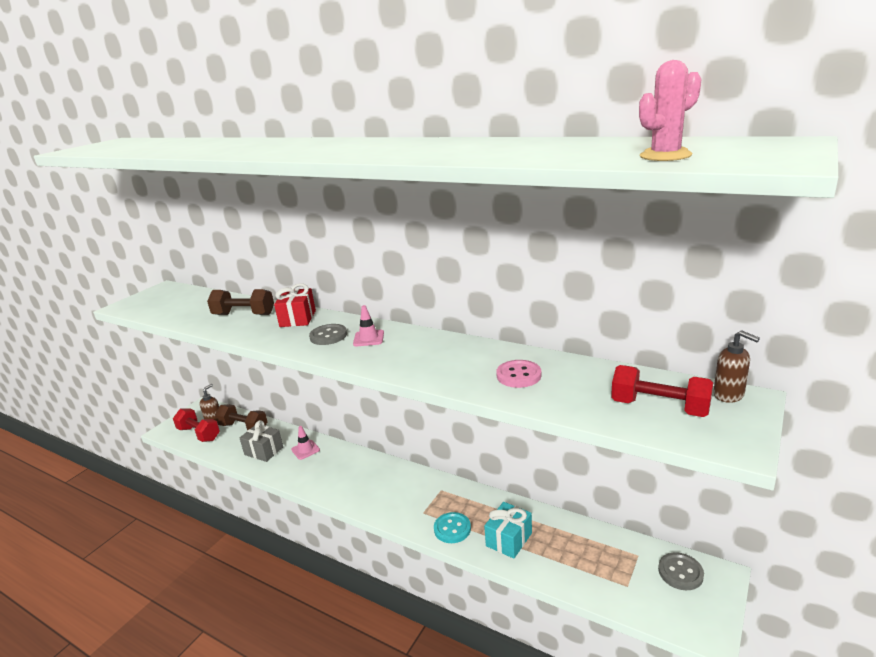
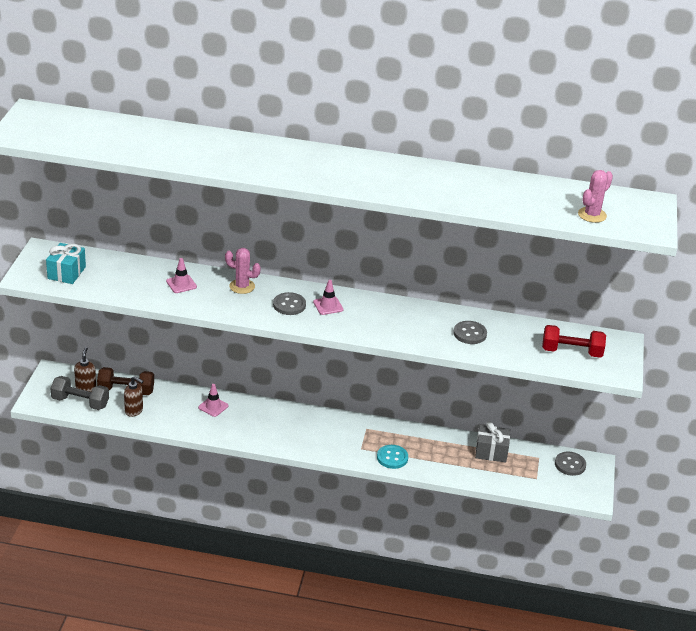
camera: 25 degrees left, 10 degrees up
red dumbbell [173,408,220,442] -> grey dumbbell [50,376,109,410]
brown dumbbell [207,289,274,315] -> pink traffic cone [166,258,197,293]
grey gift [240,420,283,462] -> grey gift moved to [475,421,510,462]
red gift [274,283,316,327] -> pink cactus [225,248,261,294]
turquoise gift [484,502,532,559] -> turquoise gift moved to [46,243,86,284]
pink button [496,360,541,388] -> grey button [453,321,487,344]
brown soap dispenser [713,330,760,403] -> brown soap dispenser moved to [124,376,144,417]

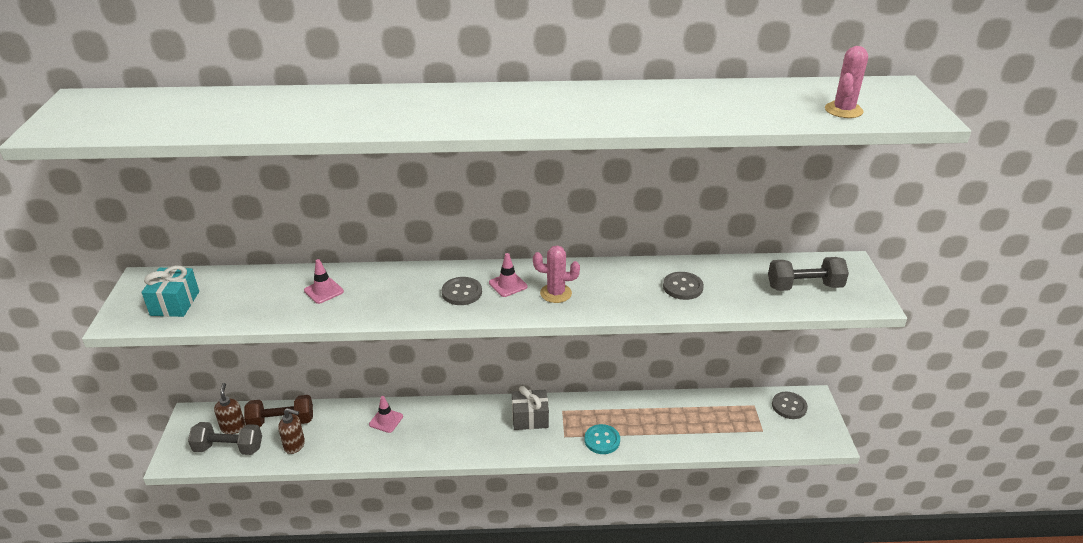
camera: 10 degrees left, 0 degrees up
pink cactus [225,248,261,294] -> pink cactus moved to [533,245,580,303]
grey gift [475,421,510,462] -> grey gift moved to [512,386,549,430]
red dumbbell [542,325,606,358] -> grey dumbbell [768,257,849,291]

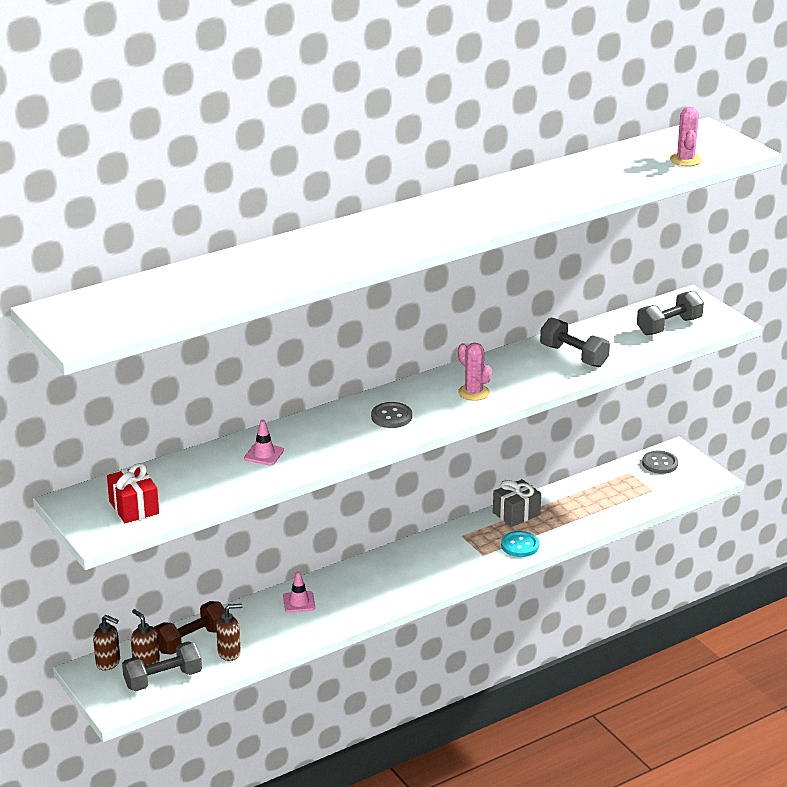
camera: 30 degrees left, 5 degrees down
turquoise gift [141,266,199,317] -> red gift [107,463,159,523]
pink traffic cone [489,253,527,297] -> none
grey gift [512,386,549,430] -> grey gift moved to [493,479,541,527]
pink cactus [533,245,580,303] -> pink cactus turned 75 degrees clockwise [458,343,492,401]
grey button [663,272,704,300] -> grey dumbbell [540,317,610,367]
none -> brown soap dispenser [93,615,120,670]

